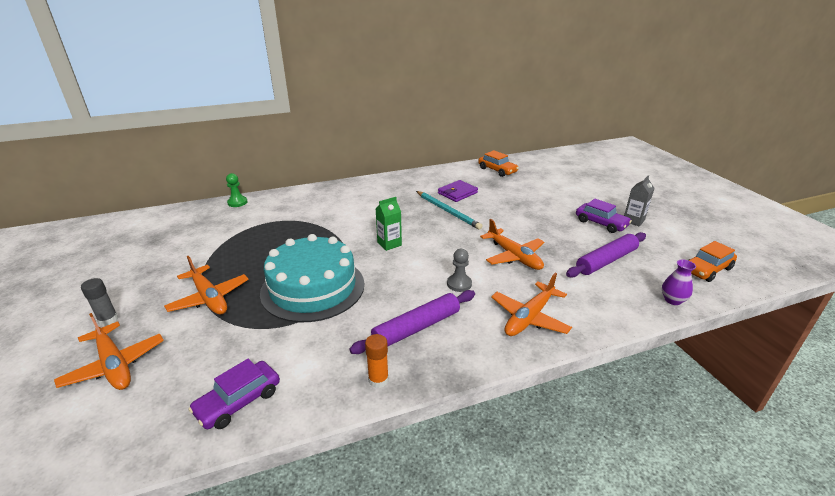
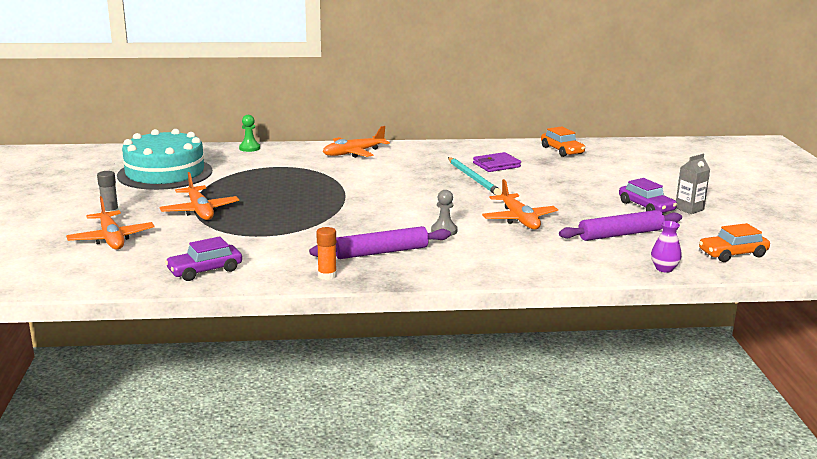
camera: 15 degrees right, 10 degrees down
turquoise cake [260,234,364,322] -> turquoise cake moved to [117,129,212,190]
green carton [376,197,402,251] -> none
orange plane [491,272,572,336] -> orange plane moved to [323,126,390,158]

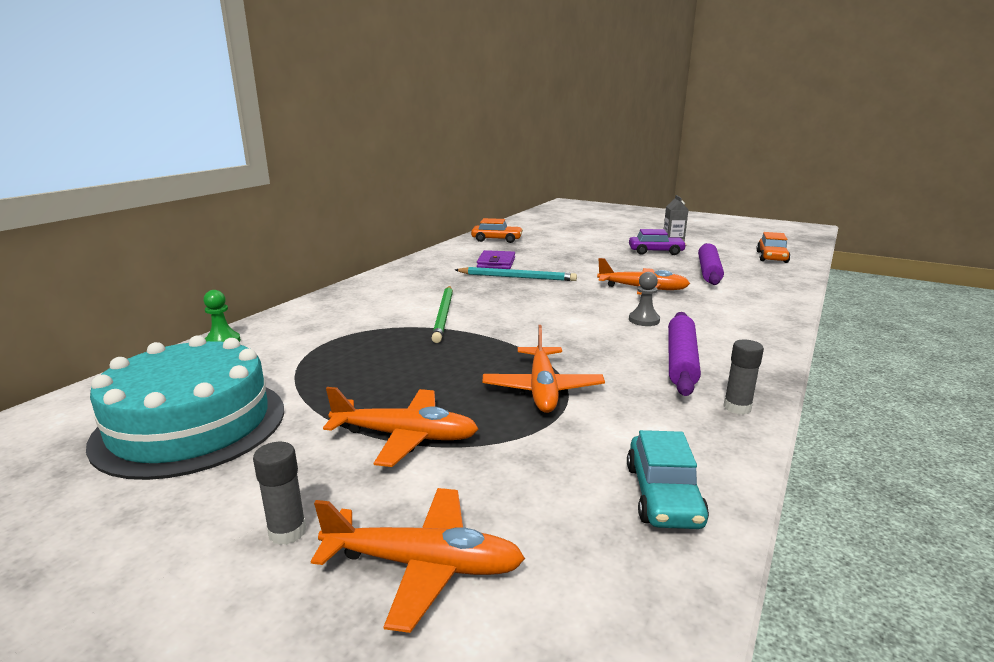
camera: 55 degrees left, 0 degrees up
purple car [165,237,242,281] -> turquoise car [627,430,709,529]
orange glue stick [316,227,337,280] -> grey glue stick [724,340,764,415]
orange plane [323,126,390,158] -> orange plane moved to [482,325,605,413]
purple vase [651,221,682,273] -> none
none -> green pencil [431,286,453,343]

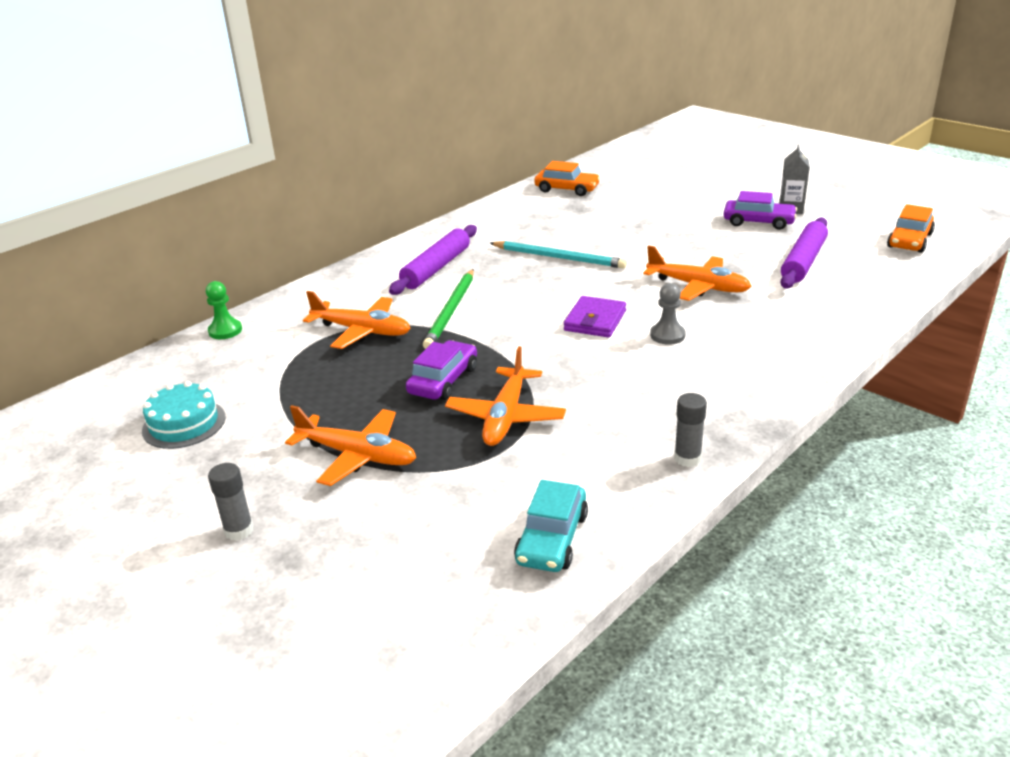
camera: 15 degrees right, 10 degrees up
turquoise cake [86,335,284,480] -> turquoise cake [142,381,226,449], size x0.52
orange plane [311,488,525,633] -> orange plane moved to [303,291,411,349]
purple wallet [477,250,515,269] -> purple wallet moved to [564,296,626,338]
purple rolling pin [668,312,701,396] -> purple rolling pin moved to [389,225,477,295]
none -> purple car [406,340,477,400]

